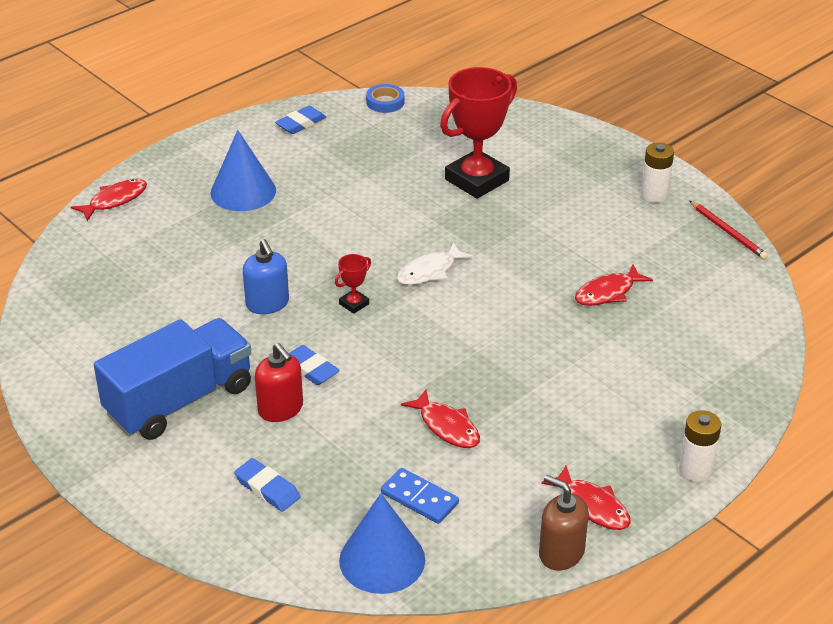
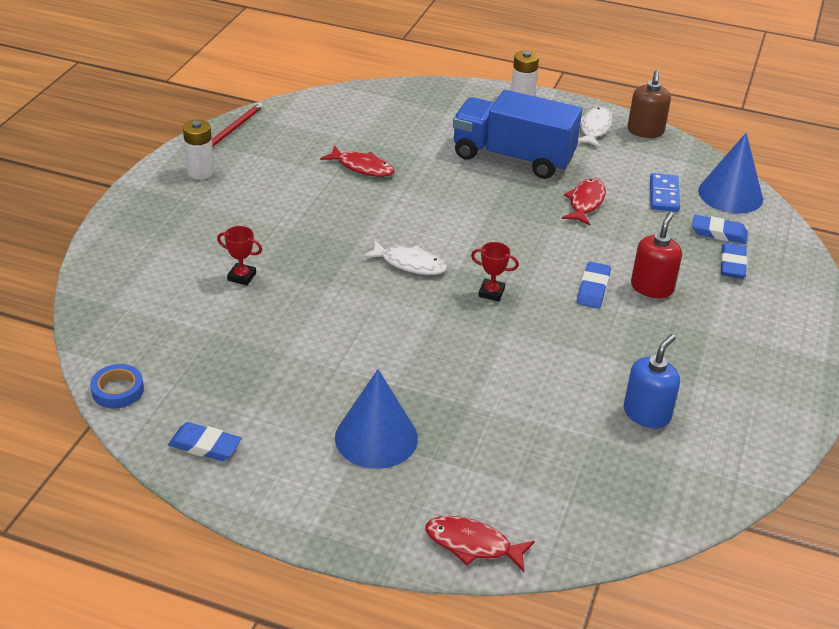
camera: 120 degrees left, 0 degrees up
blue truck [94,318,251,440] -> blue truck moved to [453,90,582,179]
blue soap dispenser [243,239,289,314] -> blue soap dispenser moved to [624,334,680,428]
red trophy [440,67,517,199] -> red trophy [217,226,262,285], size x0.42
red fish [541,465,631,530] -> white fish [578,107,613,148]
none -> blue eraser [692,215,748,244]

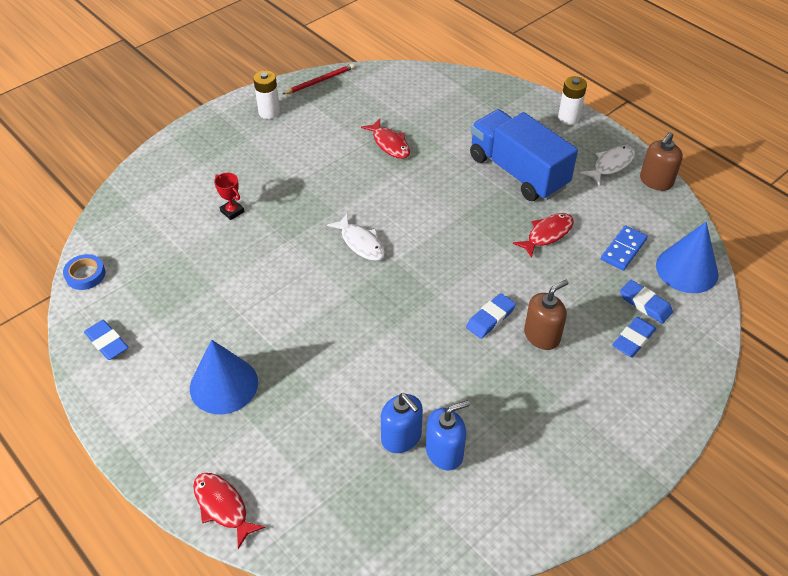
camera: 30 degrees right, 10 degrees up
red trophy [471,242,519,301] -> none
red soap dispenser [631,212,682,298] -> brown soap dispenser [524,280,569,350]
none -> blue soap dispenser [381,393,423,453]

